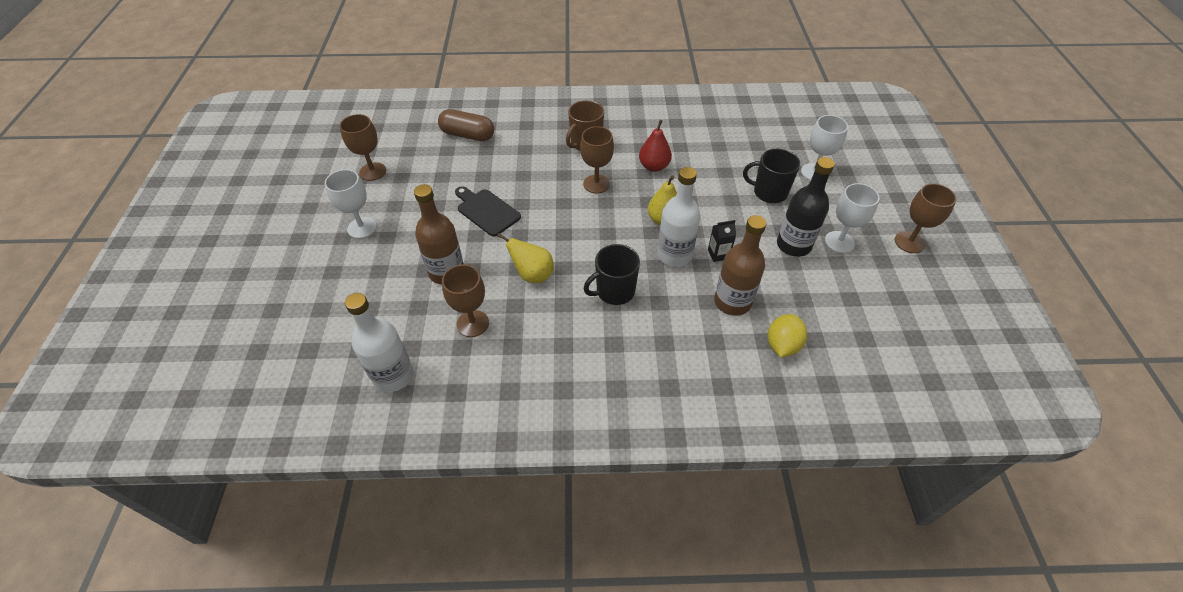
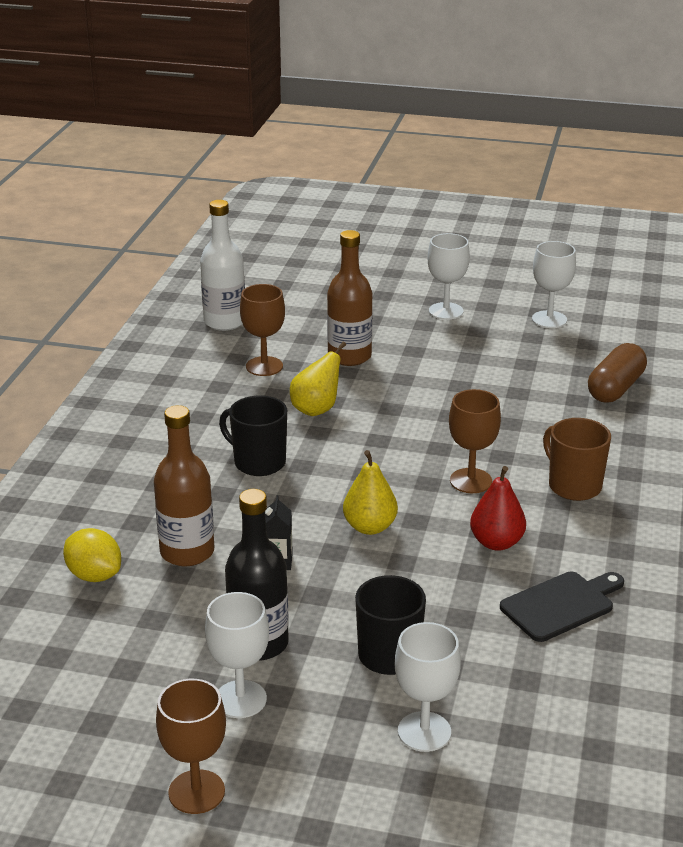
camera: 105 degrees right, 20 degrees down
brown goblet [340,114,386,181] -> white goblet [532,241,576,328]
black cutting board [455,186,521,236] -> black cutting board moved to [500,572,624,642]
black mug [584,244,640,305] -> black mug turned 45 degrees counterclockwise [219,396,287,476]
white bottle [657,167,700,267] -> none

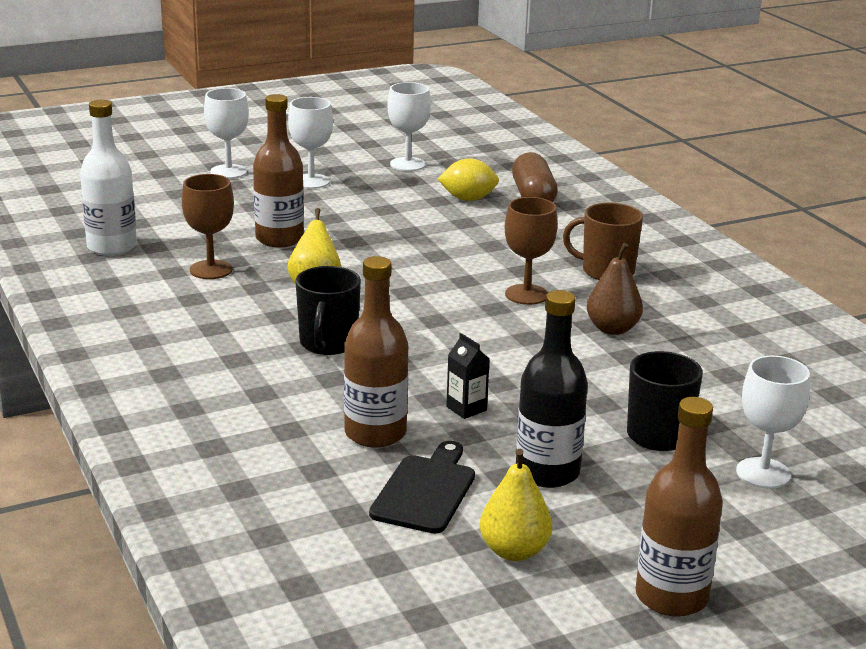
camera: 40 degrees left, 5 degrees down
yellow lemon [63,528,121,582] -> yellow lemon moved to [438,158,499,201]
brown goblet [156,679,226,814] -> brown bottle [636,397,723,617]
white goblet [205,592,269,718] -> white goblet moved to [204,88,249,179]
black mug [219,396,287,476] -> black mug turned 75 degrees counterclockwise [295,266,361,355]
yellow pear [343,450,398,535] -> yellow pear moved to [480,449,552,561]
red pear [470,466,526,551] -> brown pear [587,243,643,335]
black cutting board [500,572,624,642] -> black cutting board moved to [369,441,475,534]

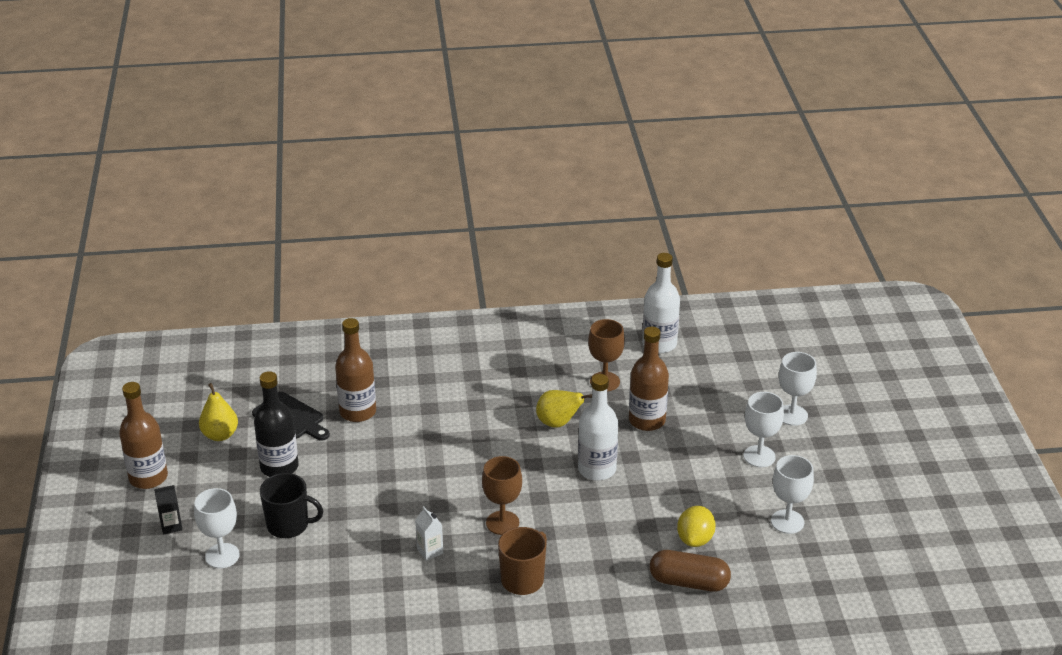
camera: 110 degrees right, 10 degrees up
black mug [295,266,361,355] -> none
black carton [446,333,490,419] -> black carton moved to [154,485,183,535]
brown pear [587,243,643,335] -> white carton [415,506,443,561]
none -> white bottle [578,374,618,481]

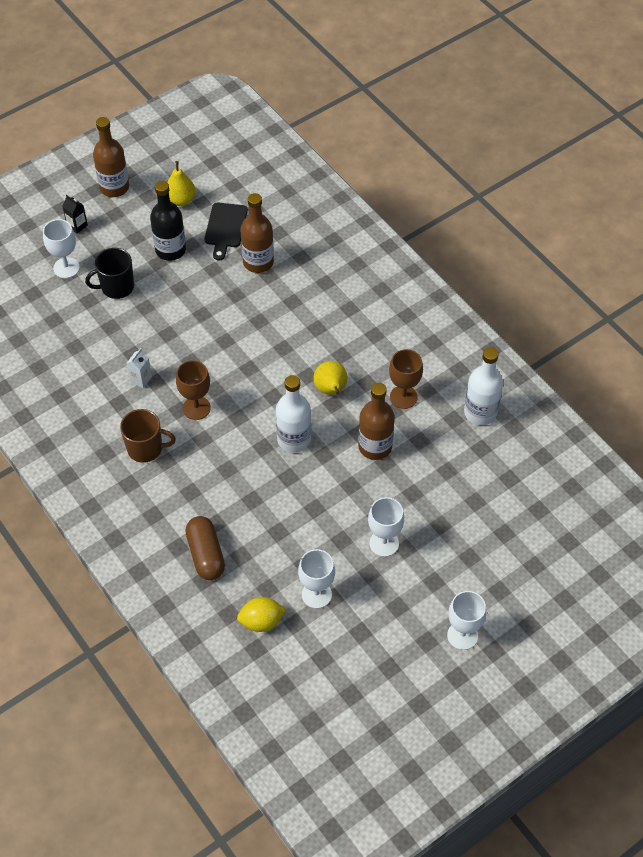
camera: 60 degrees right, 20 degrees up
black mug [260,473,323,538] -> black mug turned 90 degrees clockwise [85,248,134,299]
yellow lemon [677,506,716,547] -> yellow lemon moved to [237,597,286,632]
white goblet [779,352,817,426] -> white goblet moved to [447,591,486,650]

